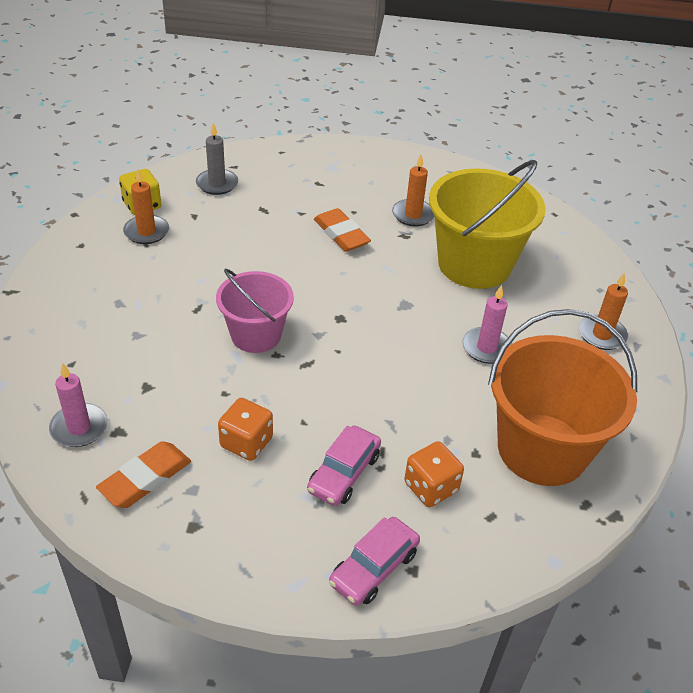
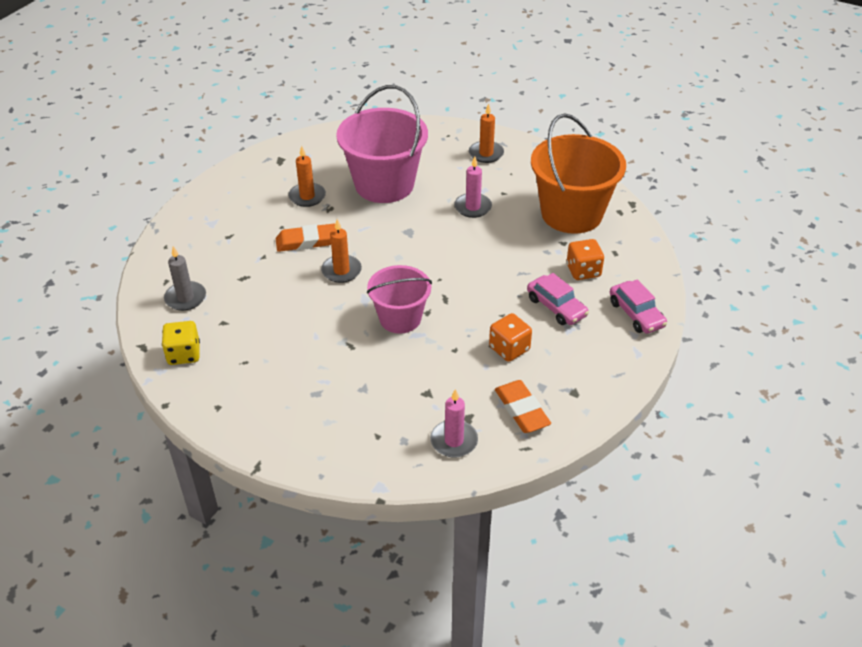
camera: 65 degrees left, 0 degrees up
orange candle [123,169,169,244] -> orange candle moved to [321,219,362,283]
yellow bucket [429,160,546,289] -> pink bucket [336,85,428,203]

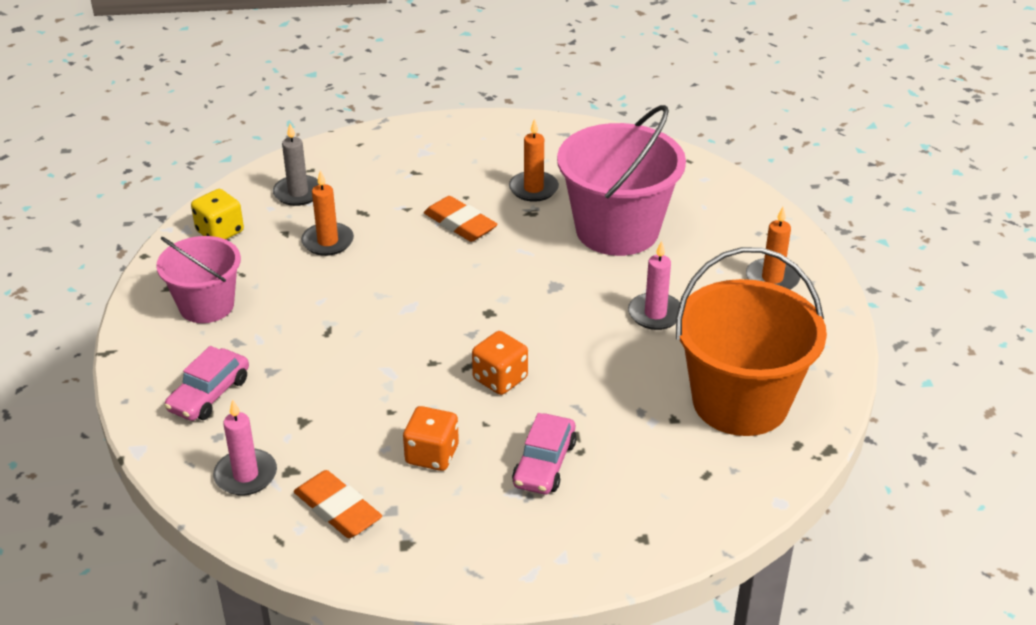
camera: 55 degrees right, 5 degrees down
orange candle [321,219,362,283] -> orange candle moved to [301,170,354,256]
pink bucket [367,265,432,334] -> pink bucket moved to [156,236,241,323]
orange eraser [495,380,551,433] -> orange eraser turned 75 degrees counterclockwise [294,470,382,538]
orange dice [567,239,604,280] -> orange dice moved to [472,331,528,395]
pink car [610,279,667,334] -> pink car moved to [164,346,249,421]

